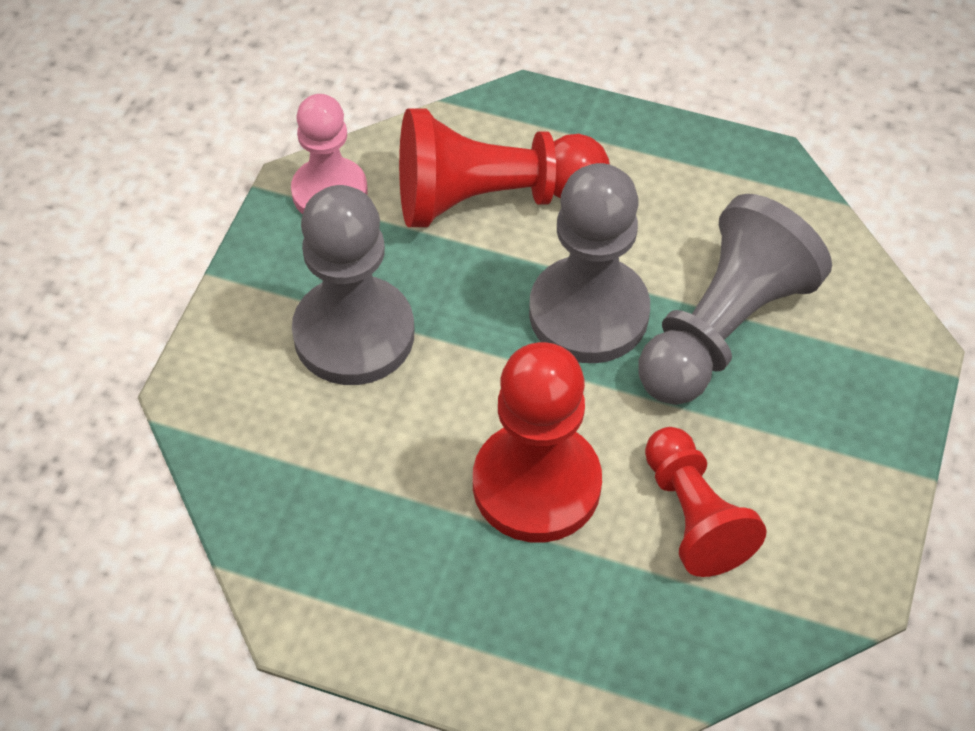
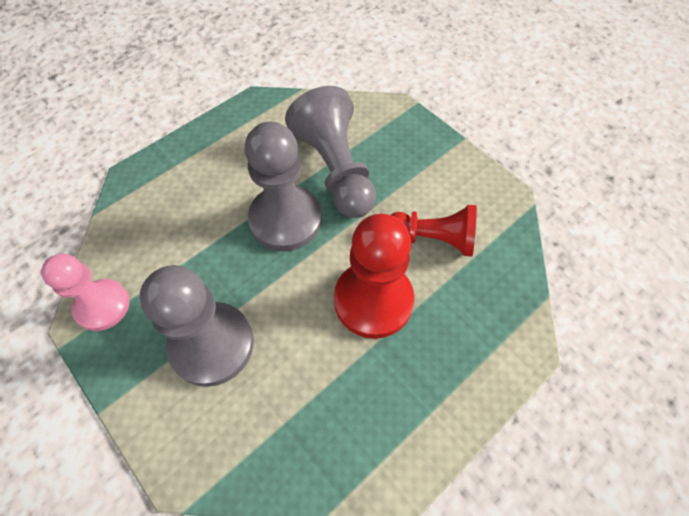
camera: 60 degrees left, 5 degrees up
red pawn [399,108,610,227] -> none

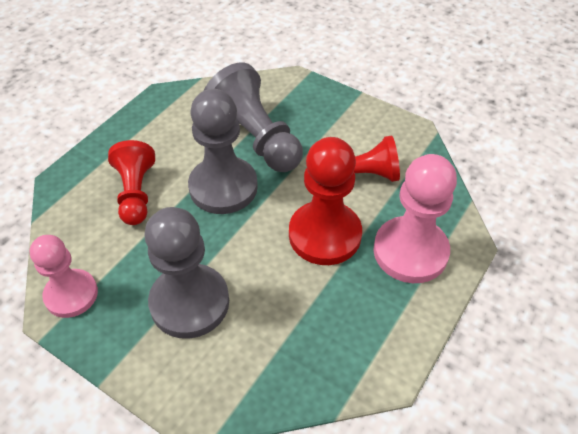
camera: 15 degrees left, 10 degrees down
none -> red pawn [108,140,155,225]
none -> pink pawn [373,154,457,283]

